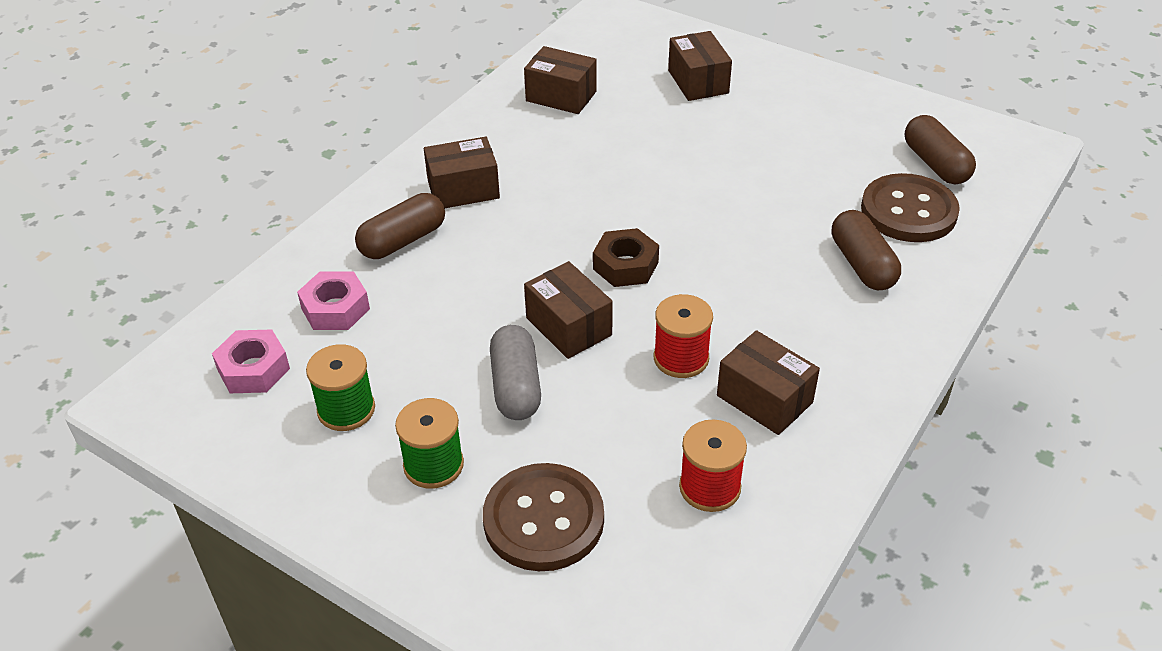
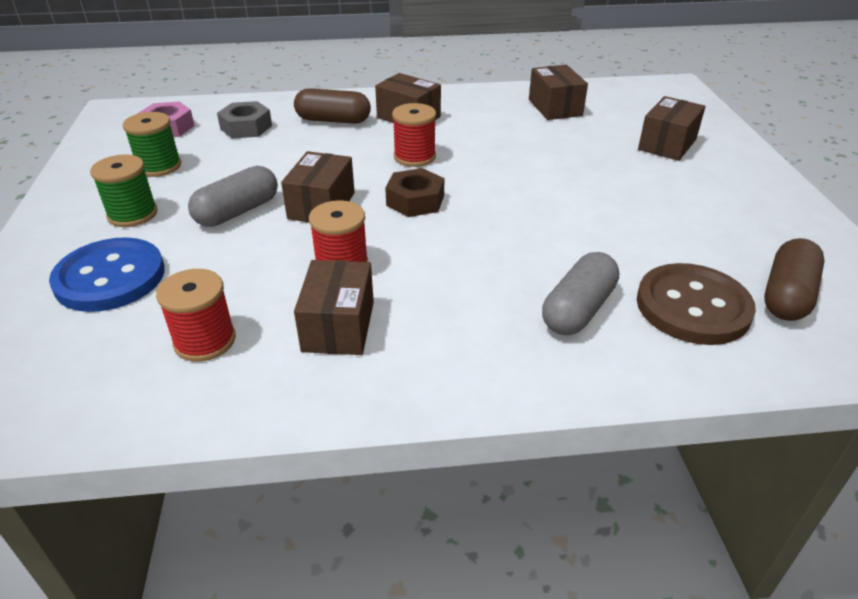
camera: 50 degrees right, 5 degrees down
pink nut [297,271,370,330] -> grey nut [217,101,272,138]
brown button [483,463,604,571] -> blue button [49,237,165,312]
brown capsule [832,210,901,291] -> grey capsule [542,252,619,335]
none -> red spool [392,103,436,167]

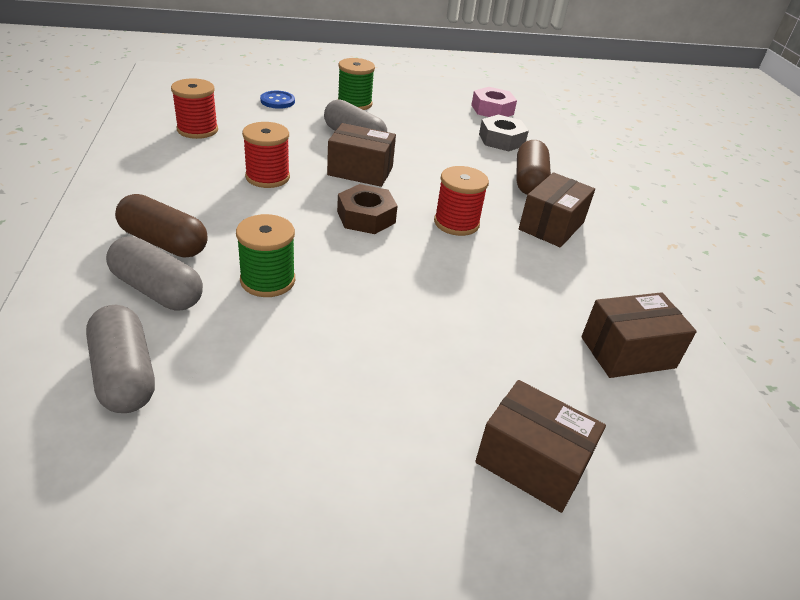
camera: 85 degrees right, 0 degrees up
blue button [49,237,165,312] -> blue button [260,91,295,109], size x0.49
green spool [123,112,181,177] -> green spool moved to [236,214,295,297]
brown box [294,260,374,355] -> none
brown button [637,263,756,345] -> grey capsule [86,305,155,413]
brown capsule [764,238,825,321] -> brown capsule moved to [115,194,208,258]

